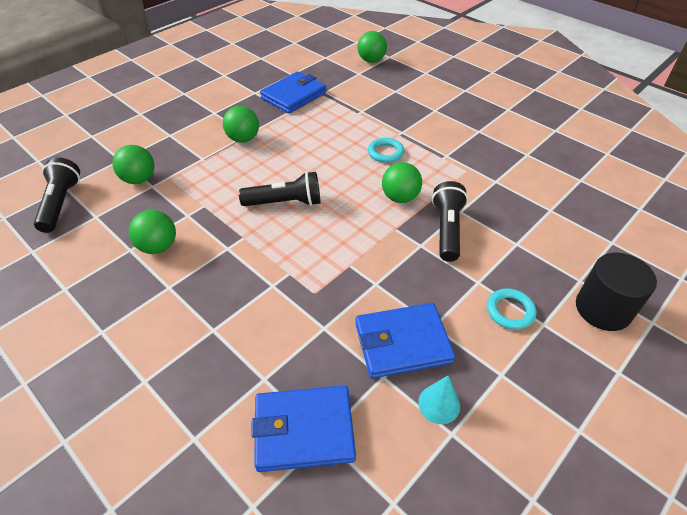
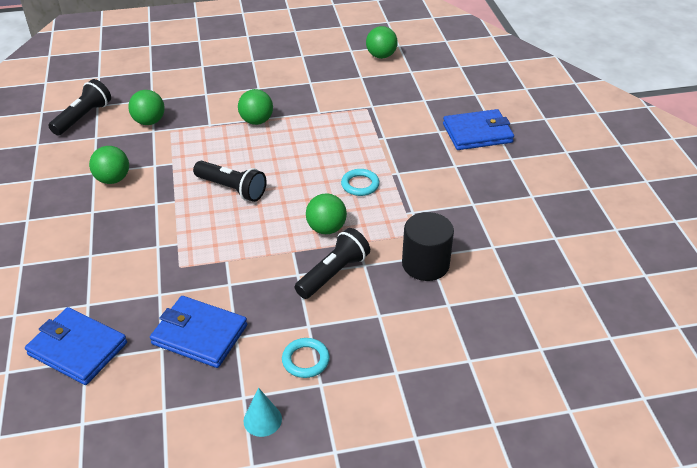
camera: 35 degrees right, 5 degrees down
blue wallet [260,71,326,113] -> blue wallet moved to [443,109,514,150]
green ball [357,31,387,63] -> green ball moved to [366,26,398,59]
turquoise cone [418,375,460,424] -> turquoise cone moved to [243,388,282,437]
black cylinder [576,253,657,331] -> black cylinder moved to [402,212,454,281]

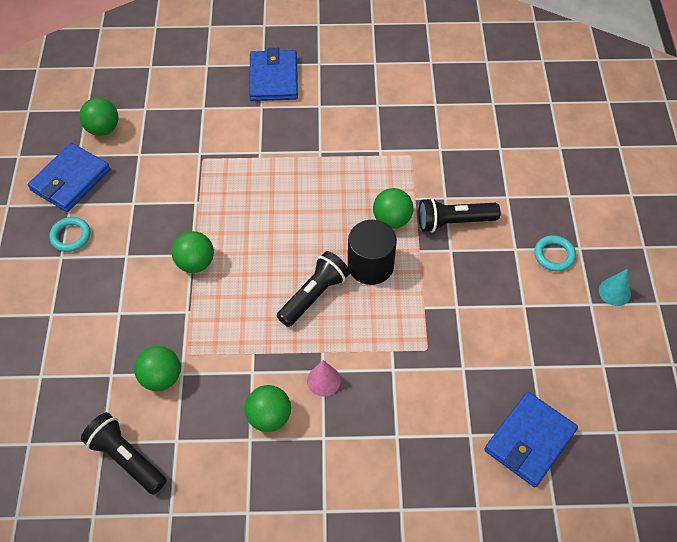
camera: 80 degrees left, 15 degrees up
blue wallet [150,296,247,368] -> blue wallet moved to [28,143,110,212]
black flashlight [295,228,370,299] -> black flashlight turned 60 degrees counterclockwise [418,198,501,233]
turquoise ring [341,169,380,196] -> turquoise ring moved to [49,217,91,252]
black cylinder [402,212,454,281] -> black cylinder moved to [348,220,397,285]
none -> pink cone [307,360,341,397]

